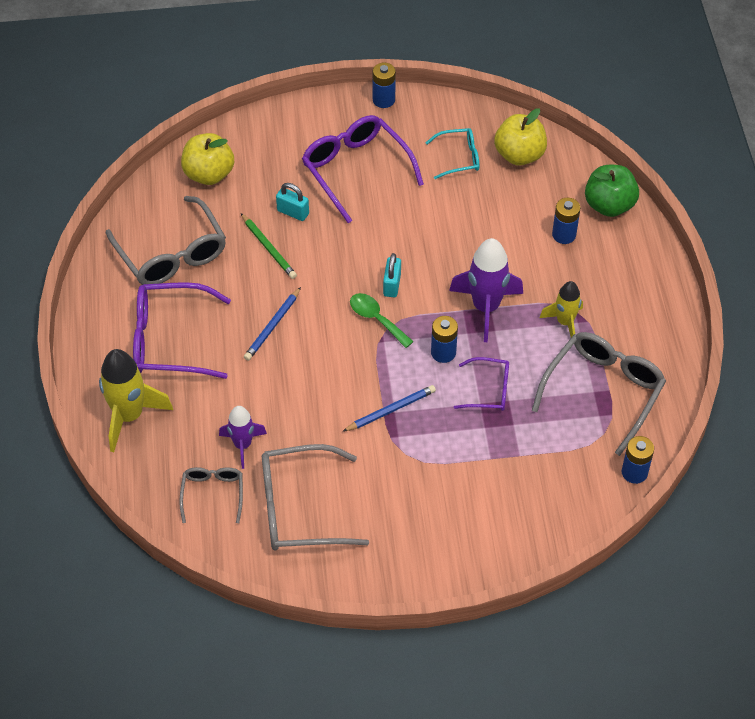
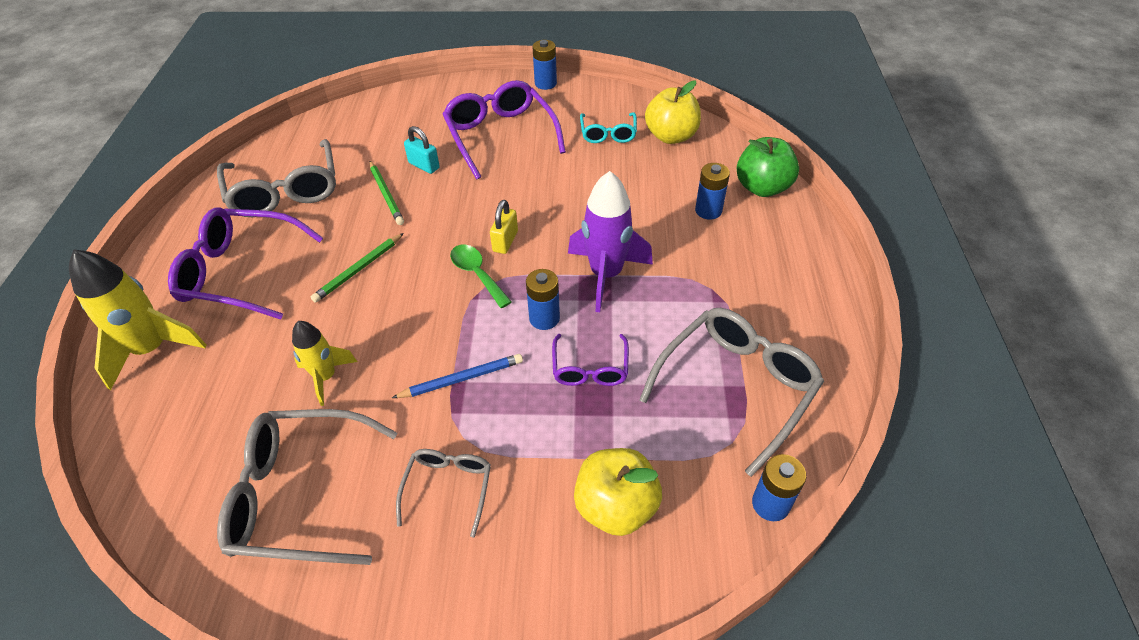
camera: 10 degrees right, 5 degrees down
grey glasses [179,467,243,523] -> grey glasses moved to [396,449,491,538]
yellow apple [181,133,234,185] -> yellow apple moved to [574,448,662,536]
purple rocket [219,406,267,469] -> none
blue pencil [244,287,301,361] -> green pencil [311,233,404,303]
turquoise padlock [383,253,401,297] -> yellow padlock [490,200,518,254]
turquoise glasses [425,128,479,179] -> turquoise glasses turned 90 degrees clockwise [580,112,637,143]
purple glasses [454,357,509,411] -> purple glasses turned 75 degrees clockwise [552,334,629,386]
yellow rocket [540,281,583,337] -> yellow rocket moved to [292,321,357,406]

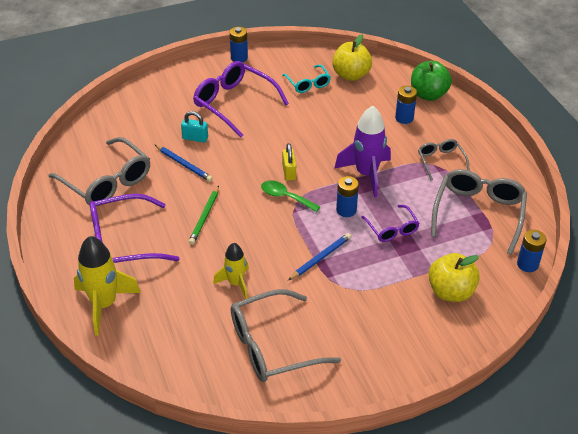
camera: 25 degrees left, 5 degrees down
green pencil [369,161,404,225] -> blue pencil [155,145,213,182]
grey glasses [396,449,491,538] -> grey glasses moved to [418,139,469,180]

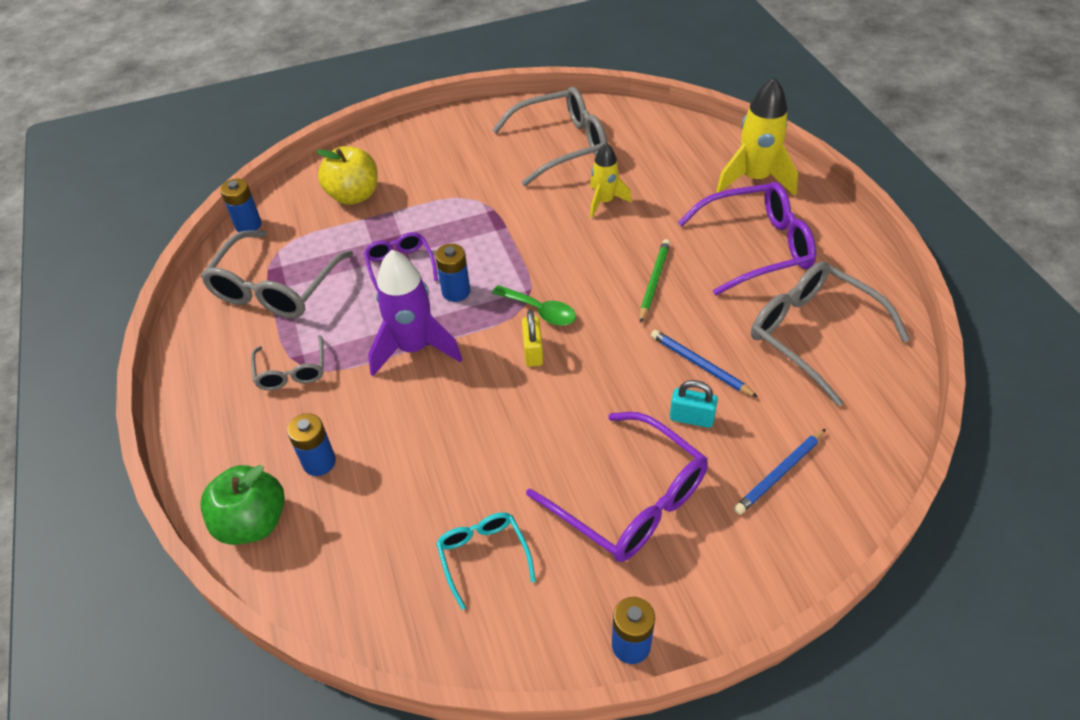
camera: 175 degrees left, 5 degrees up
blue pencil [288,233,351,280] -> blue pencil moved to [734,429,826,515]
yellow apple [332,34,372,81] -> none

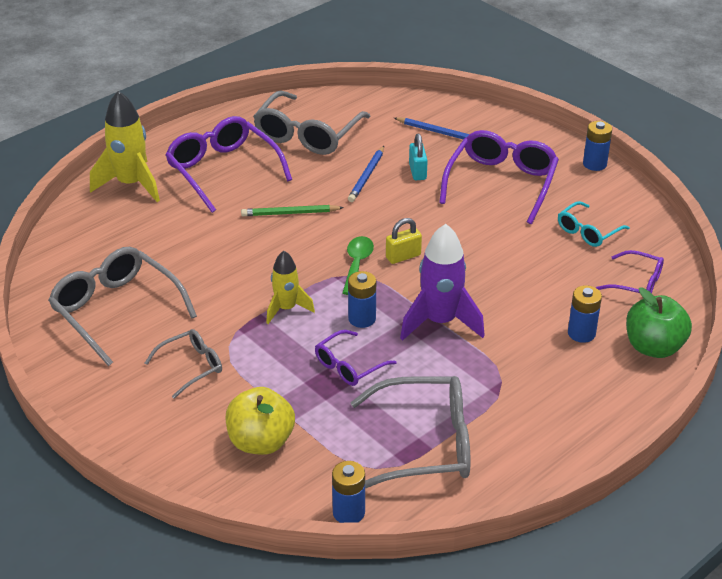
camera: 115 degrees left, 10 degrees down
grey glasses [251,335,324,390] -> grey glasses moved to [145,329,222,399]
yellow rocket [590,143,632,218] -> yellow rocket moved to [266,251,315,324]
none -> purple glasses [596,250,664,294]

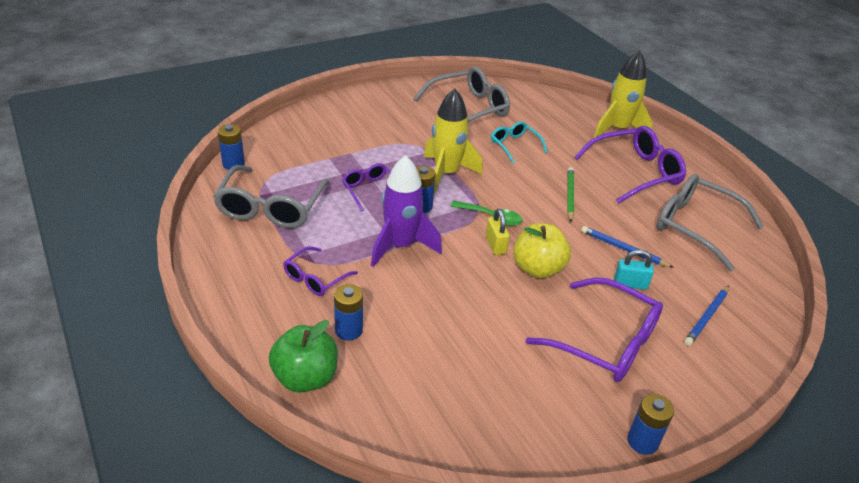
camera: 100 degrees right, 0 degrees up
grey glasses [145,329,222,399] -> none
yellow apple [226,387,295,455] -> yellow apple moved to [513,223,571,278]
yellow rocket [266,251,315,324] -> yellow rocket [424,88,483,193], size x1.64
turquoise glasses [558,201,630,247] -> turquoise glasses moved to [491,121,547,163]
purple glasses [596,250,664,294] -> purple glasses moved to [283,246,358,296]

